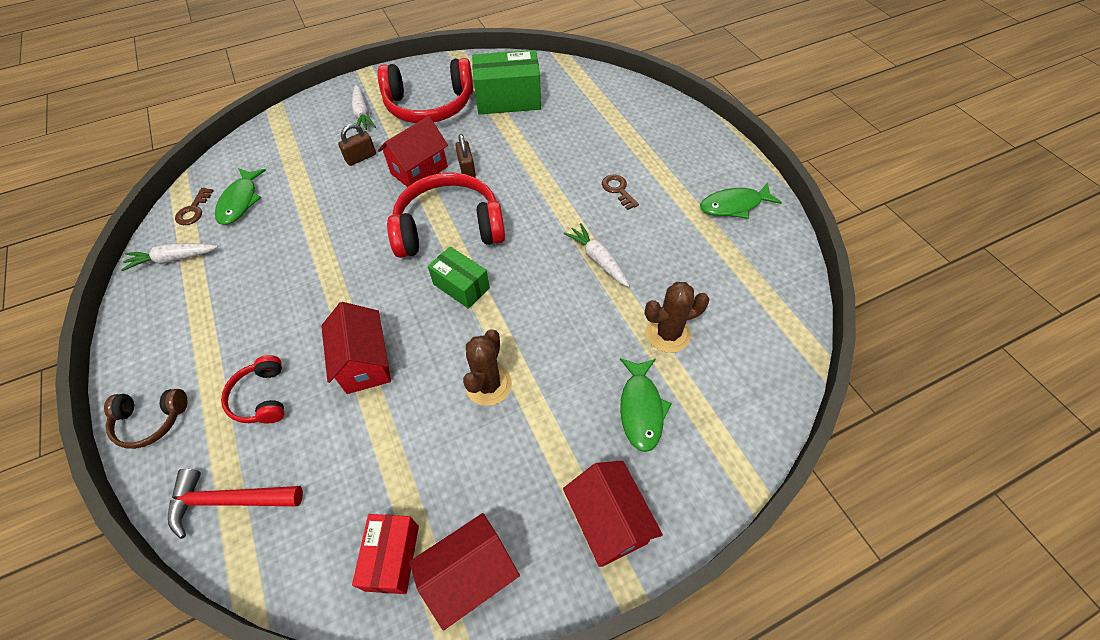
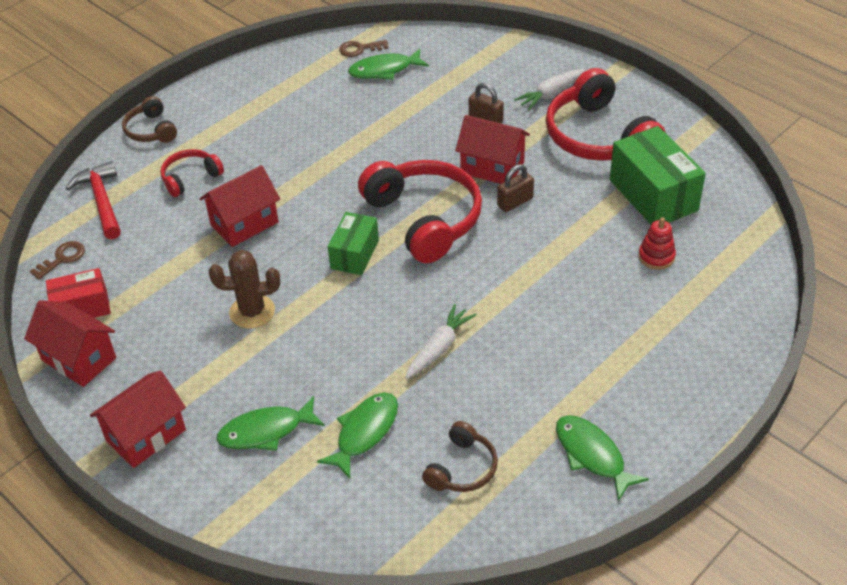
camera: 70 degrees right, 10 degrees down
white carrot [121,243,218,271] -> none
brown key [602,175,639,210] -> brown key moved to [30,241,85,280]
brown cactus [645,282,709,353] -> green fish [317,393,398,479]
none -> brown headphones [422,421,498,492]
none -> red stacking toy [638,218,676,270]

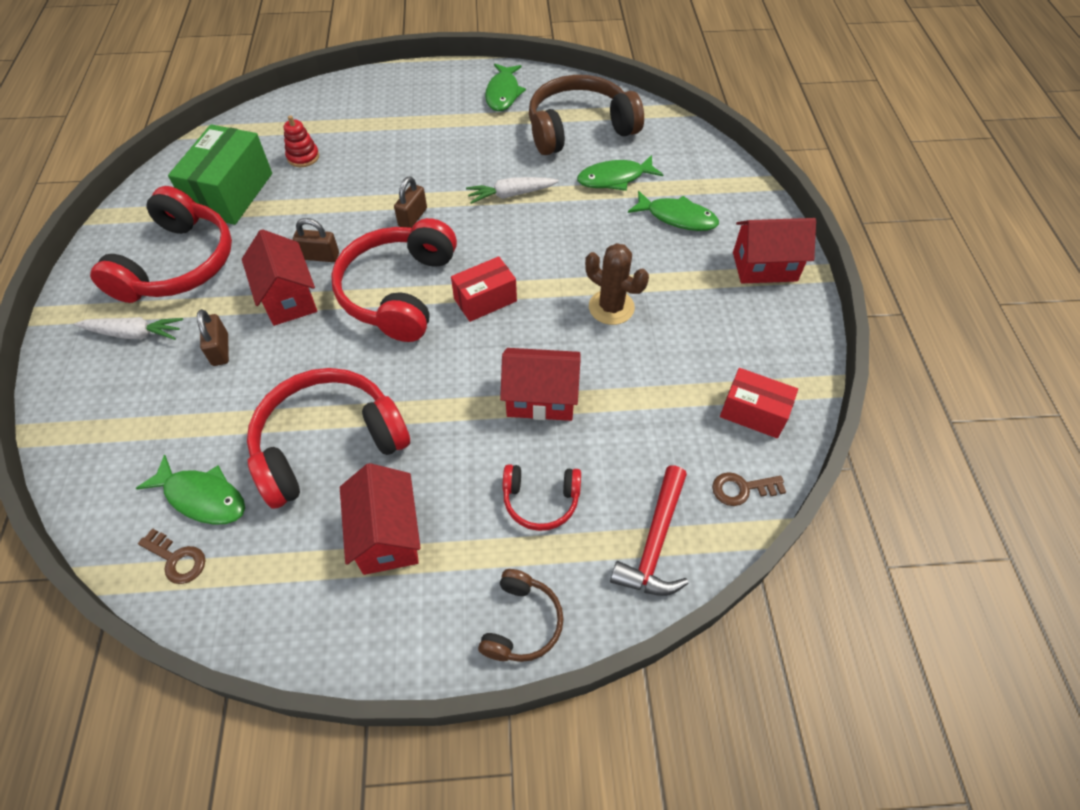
camera: 140 degrees left, 10 degrees up
red house [24,300,116,387] -> red house moved to [340,463,421,575]
green box [328,212,379,275] -> red box [451,256,517,322]
brown headphones [422,421,498,492] -> brown headphones [529,75,644,155], size x1.96
none -> red headphones [247,368,410,509]
none -> brown padlock [394,176,427,228]

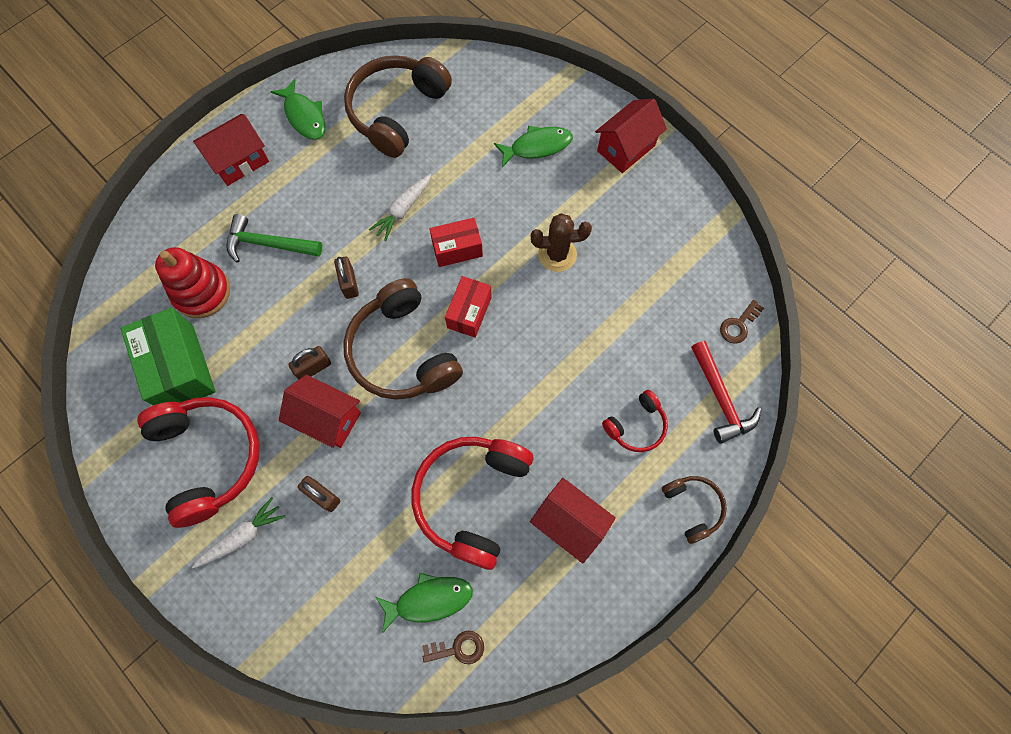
camera: 40 degrees left, 15 degrees up
red stacking toy [284,115,319,167] -> red stacking toy [155,247,230,318], size x1.79
red headphones [331,218,457,342] -> brown headphones [343,278,463,400]
red house [500,348,581,421] -> red house moved to [193,114,269,186]
green fish [577,155,663,191] -> none
red box [720,368,798,438] -> red box moved to [429,218,483,267]
none -> green hammer [226,214,322,263]

